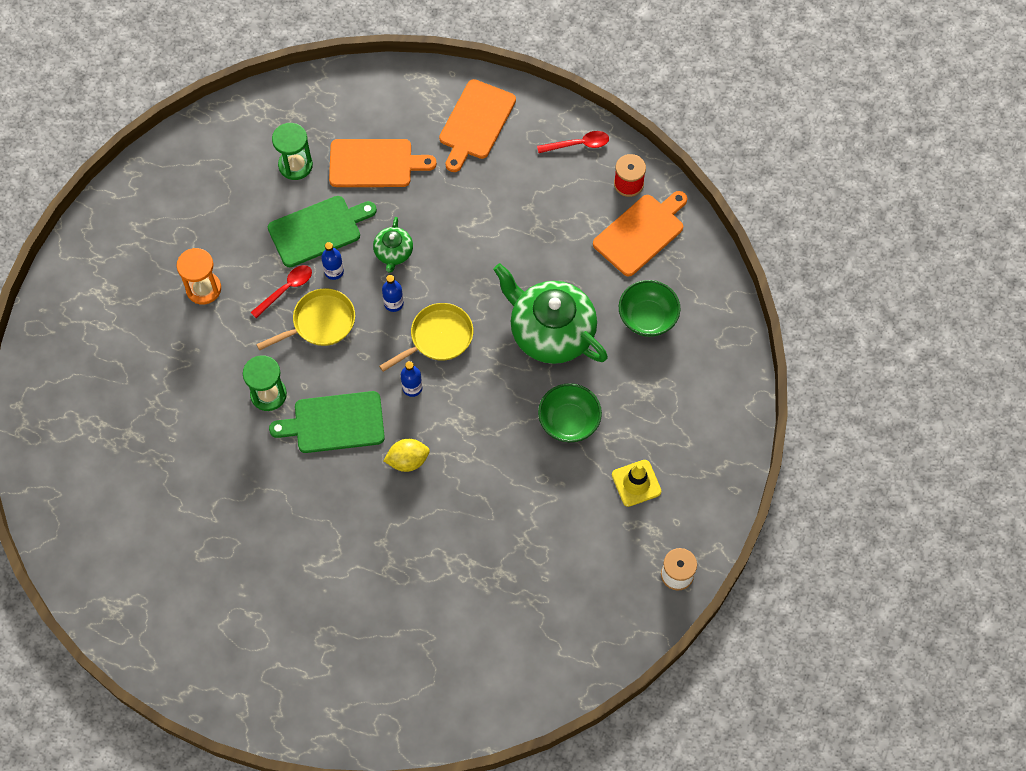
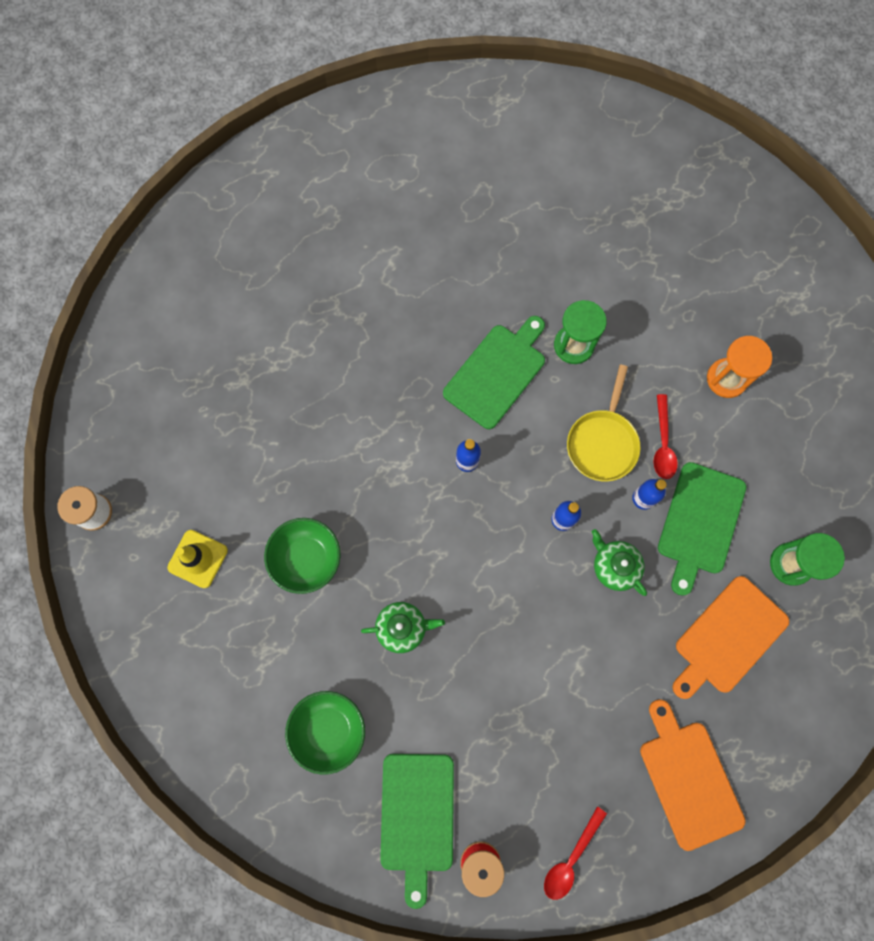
camera: 135 degrees right, 10 degrees up
yellow pan [379,303,473,372] -> none
yellow lemon [383,439,430,472] -> none
green teapot [493,263,608,364] -> green teapot [361,602,445,653], size x0.48
orange cutting board [593,191,688,277] -> green cutting board [380,754,454,909]

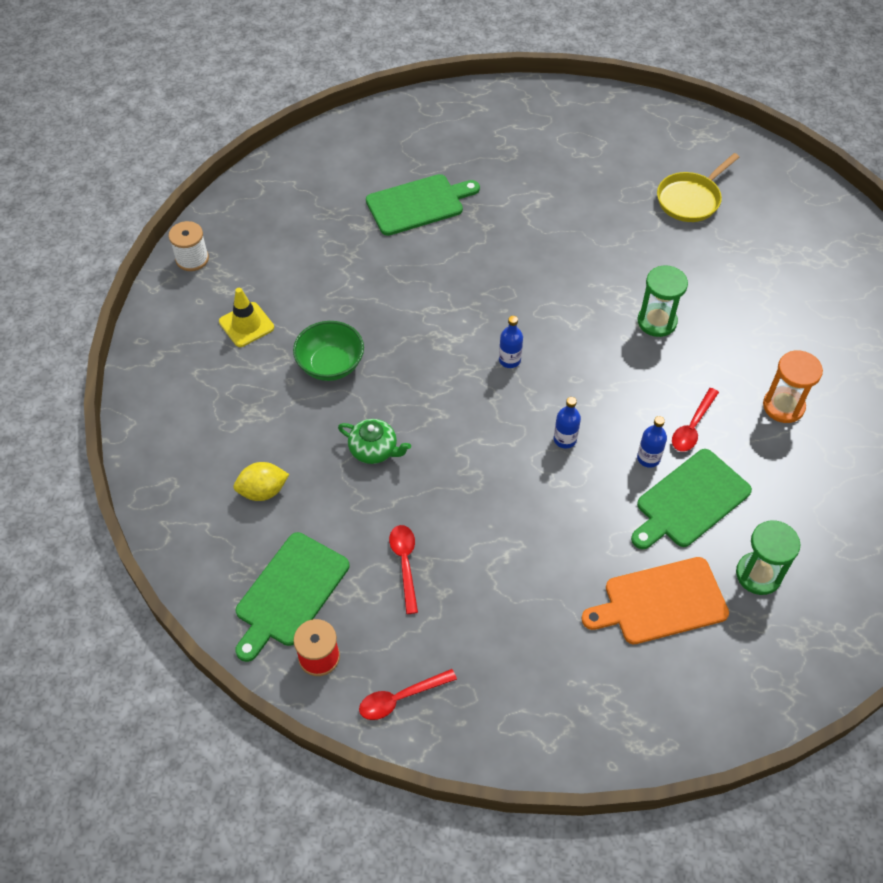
camera: 30 degrees right, 20 degrees down
green bowl [285,691,365,775] -> yellow lemon [234,462,289,501]
green cutting board [443,316,545,429] -> green cutting board moved to [366,174,480,236]
yellow pan [567,365,640,481] -> yellow pan moved to [657,153,739,222]
green teapot [592,529,647,596] -> none
orange cutting board [640,699,746,851] -> none
none -> red spoon [389,525,418,614]

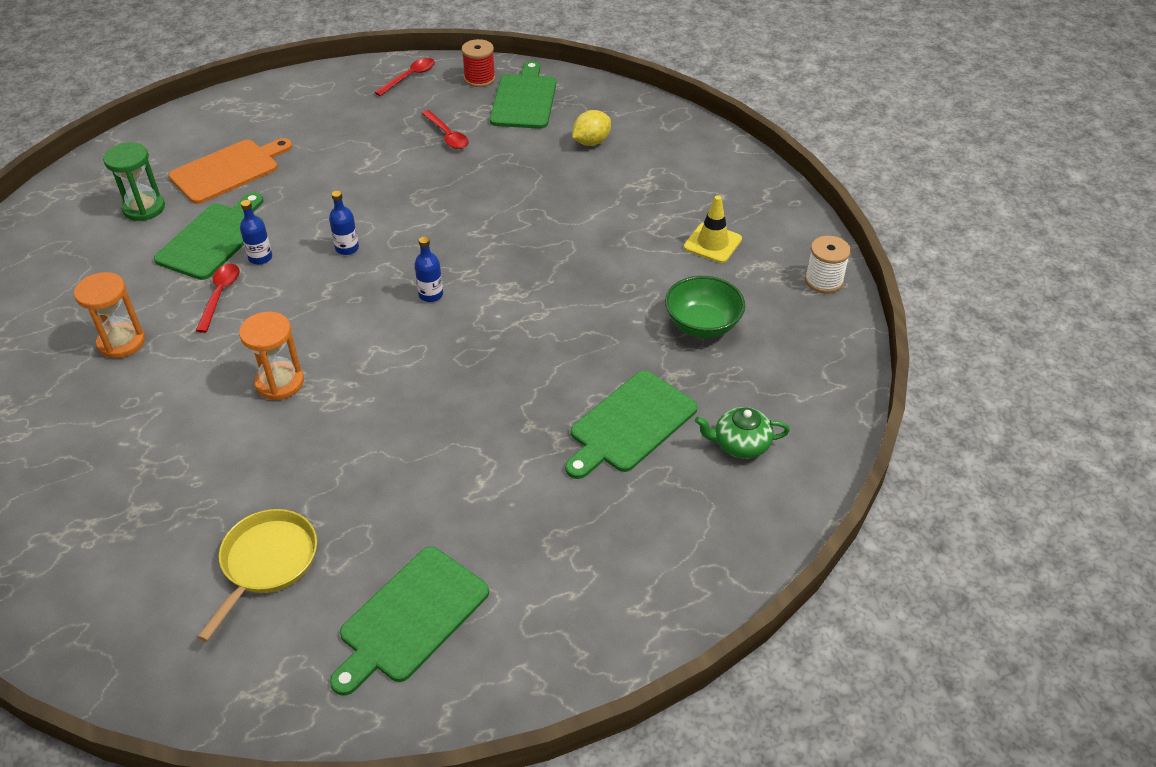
camera: 155 degrees right, 10 degrees down
green bowl [293,321,364,381] -> green bowl moved to [665,276,745,338]
green teapot [338,419,411,464] -> green teapot moved to [695,407,790,459]
green hourglass [638,265,688,337] -> orange hourglass [239,311,304,400]
none -> green cutting board [330,547,489,696]

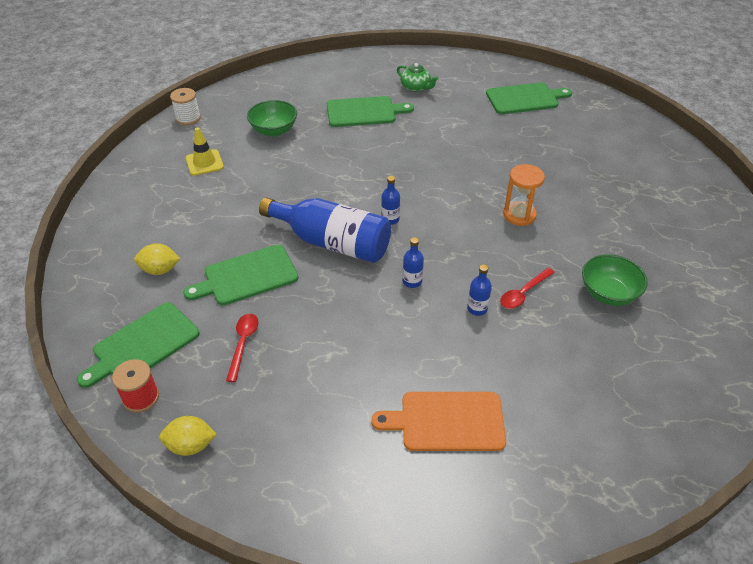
camera: 140 degrees left, 0 degrees up
orange hourglass [74,272,145,358] -> green bowl [582,254,648,306]
green hourglass [103,142,165,221] -> none
green cutting board [154,192,263,280] -> green cutting board moved to [183,245,299,305]
yellow pan [198,509,317,642] -> none
red spoon [374,58,435,96] -> yellow lemon [159,416,217,456]
green teapot [695,407,790,459] -> green teapot moved to [397,63,439,92]
none -> blue bottle [259,197,391,263]

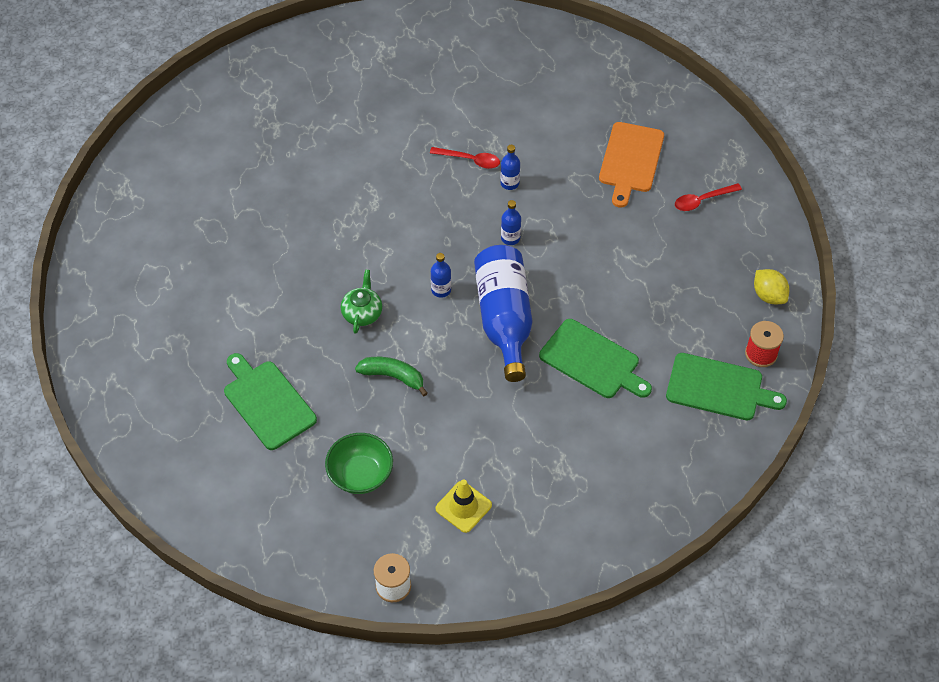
camera: 120 degrees left, 10 degrees up
yellow lemon [134,243,180,275] -> none
red spoon [226,314,259,382] -> red spoon moved to [675,183,742,211]
orange cutting board [371,392,506,451] -> orange cutting board turned 45 degrees clockwise [599,122,664,208]
green teapot [397,63,439,92] -> green teapot moved to [341,269,382,334]
green cutting board [486,82,572,114] -> none
orange hourglass [503,164,545,226] -> none
green bowl [582,254,648,306] -> none
none -> green banana [355,357,428,396]

